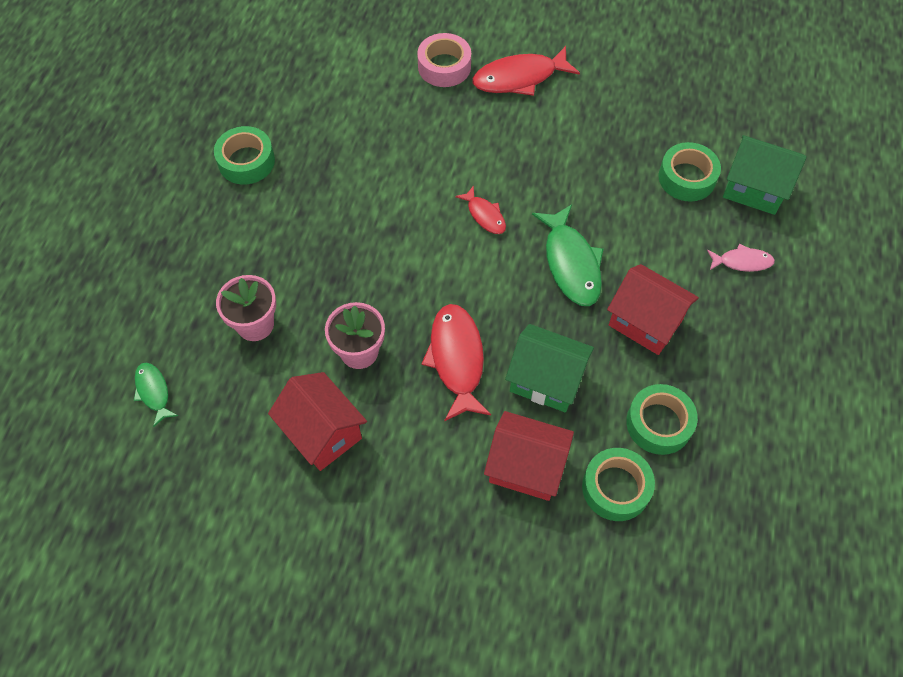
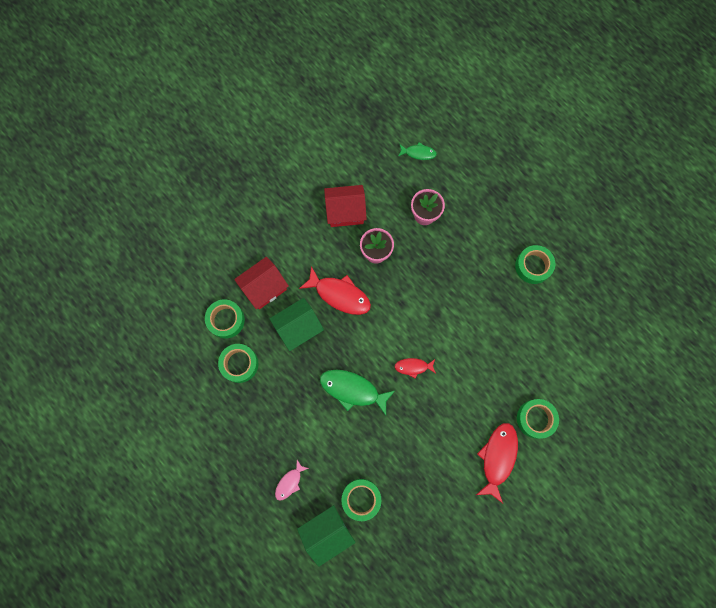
camera: 125 degrees right, 15 degrees up
pink tape [417,33,471,87] -> green tape [517,399,559,439]
red house [607,264,699,355] -> none

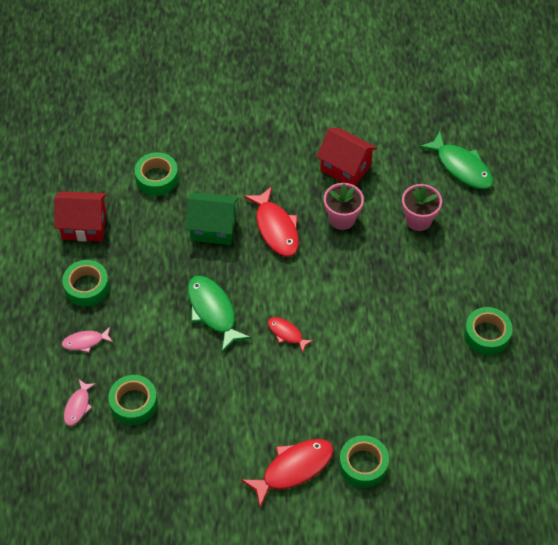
camera: 40 degrees right, 20 degrees down
green tape [218,344,258,383] -> green tape moved to [62,260,110,307]
red house [234,257,289,309] -> red house moved to [54,191,107,242]
green house [297,505,356,567] -> pink fish [64,379,96,426]
green fish [398,142,437,160] -> green fish [419,131,493,189], size x1.81

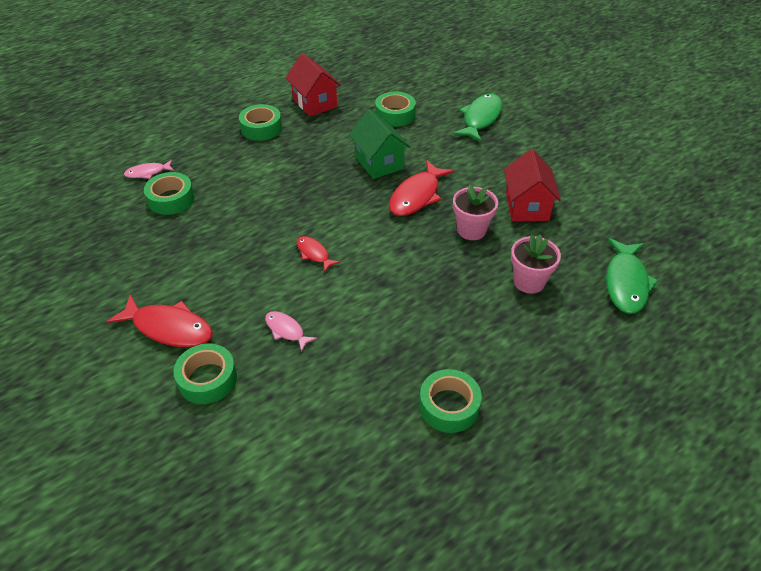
camera: 55 degrees right, 10 degrees down
pink fish [62,327,113,353] -> pink fish moved to [265,311,317,352]
green fish [188,276,251,352] -> green fish moved to [453,94,503,142]
red fish [268,317,314,353] -> red fish turned 45 degrees counterclockwise [297,236,340,272]

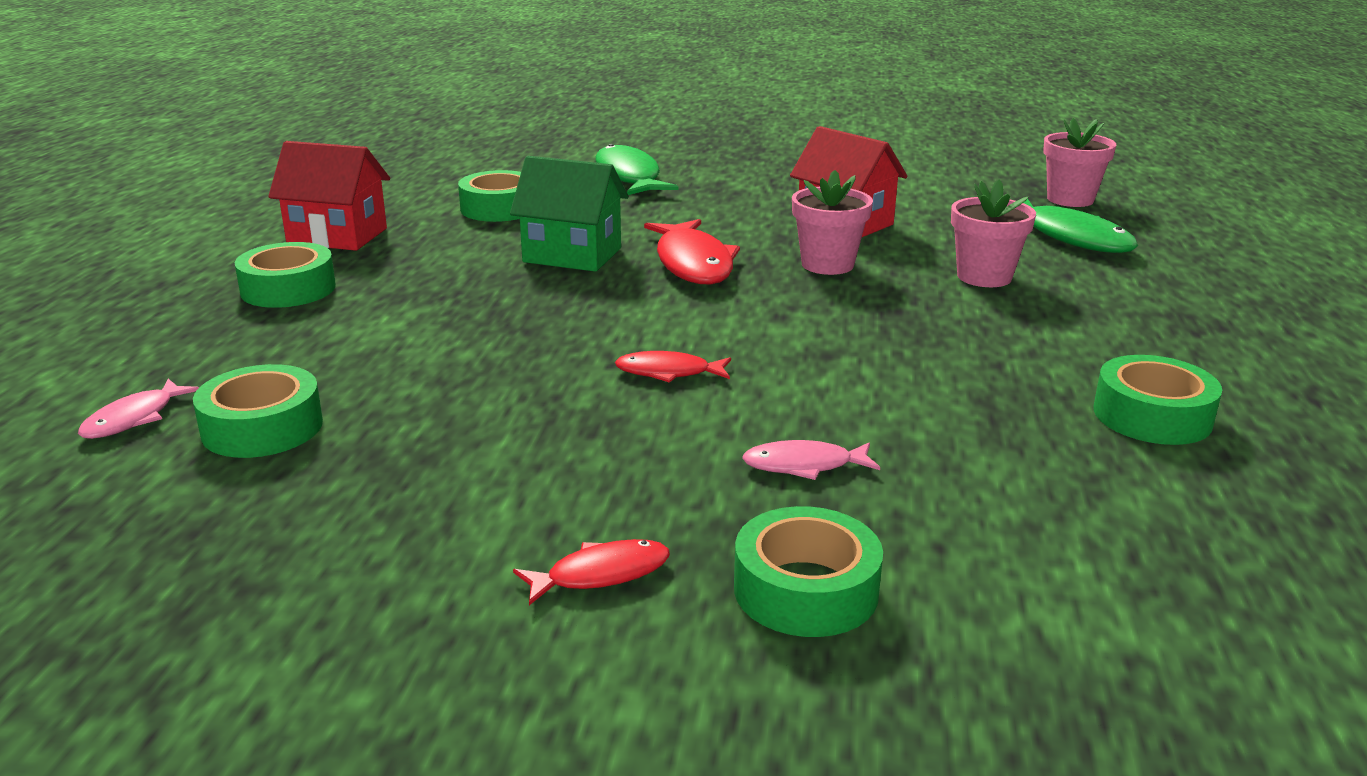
camera: 45 degrees left, 20 degrees down
red fish [106,295,213,348] -> red fish [513,539,670,605], size x0.55
none -> pink flower pot [1043,118,1116,207]

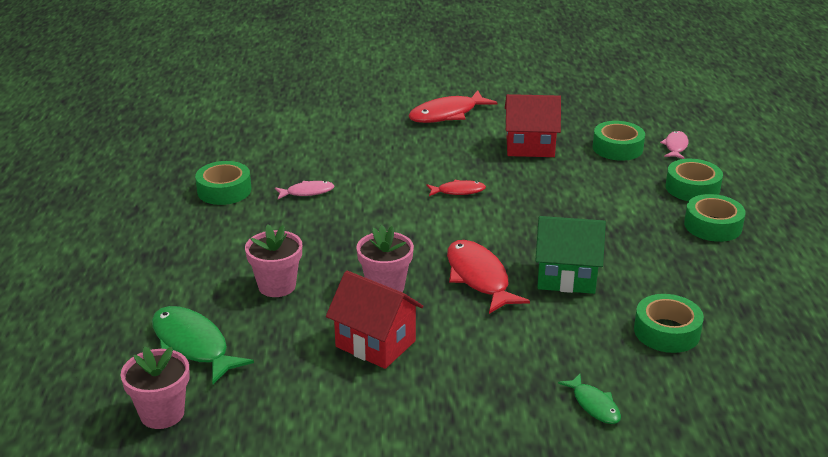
camera: 170 degrees right, 5 degrees up
red house [268,141,390,251] -> red house moved to [505,94,561,157]
red fish [513,539,670,605] -> red fish [409,90,497,123], size x1.81
green fish [595,144,678,195] -> green fish [558,374,621,424], size x0.55
green tape [734,506,883,637] -> green tape moved to [665,159,723,201]
pink fish [742,440,880,480] -> pink fish moved to [275,181,335,199]

